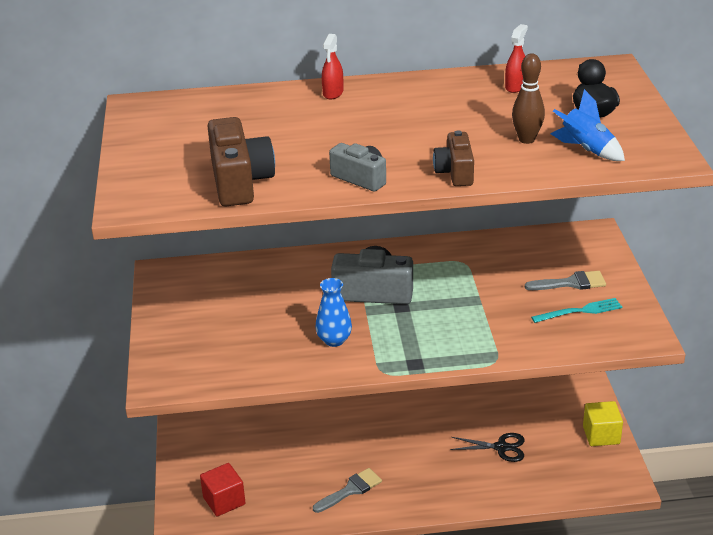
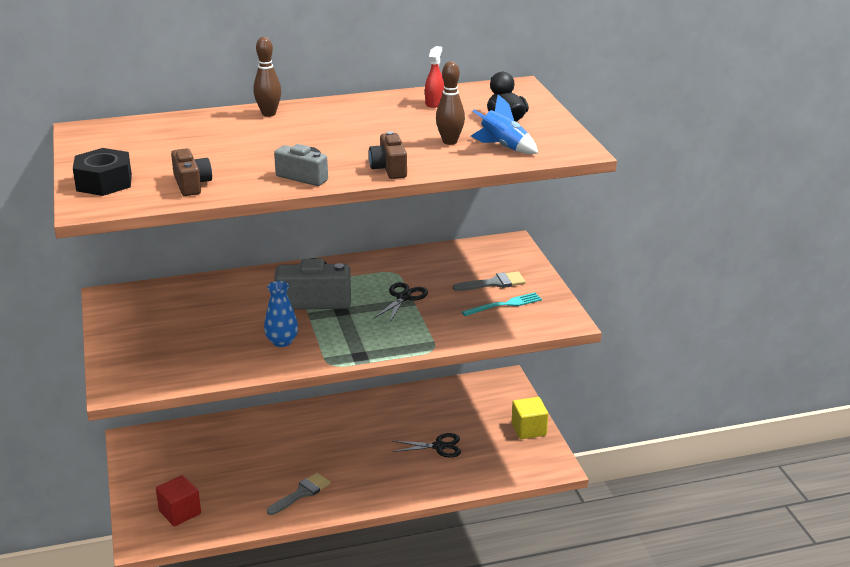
camera: 10 degrees left, 5 degrees down
brown camera [207,117,275,206] -> brown camera [171,148,212,196], size x0.62
red spray bottle [322,34,343,99] -> brown bowling pin [253,37,281,117]
none -> black nut [73,148,132,196]
none -> black scissors [374,282,428,323]

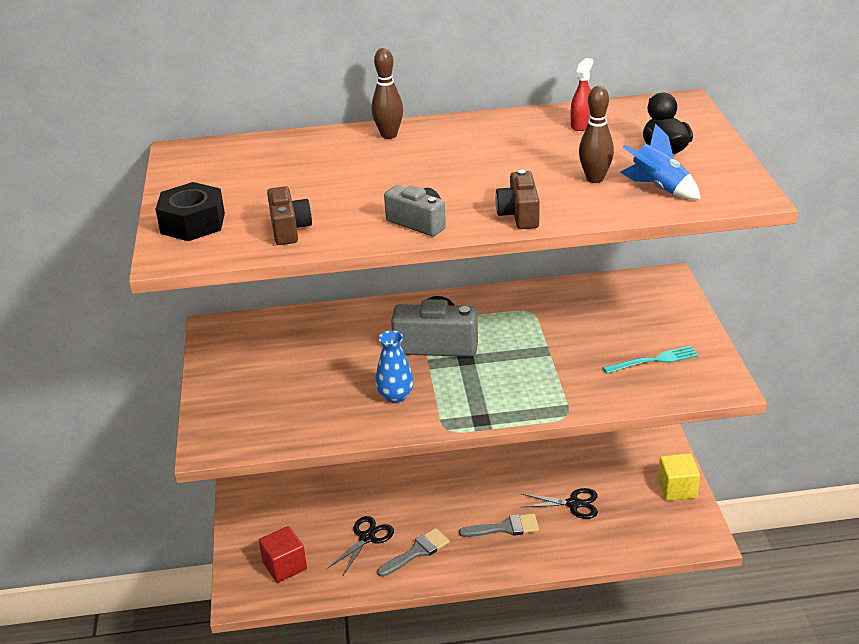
camera: 10 degrees right, 5 degrees up
black scissors [374,282,428,323] -> black scissors moved to [328,516,394,575]
grey brush [453,272,526,291] -> grey brush moved to [459,513,539,537]

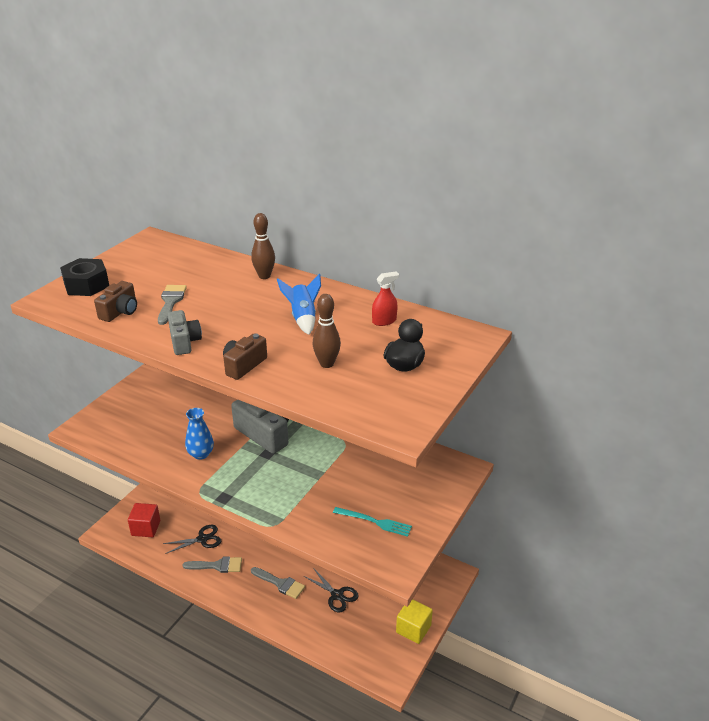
camera: 35 degrees right, 0 degrees up
blue rocket [620,123,701,199] -> blue rocket moved to [277,274,321,335]
none -> grey brush [158,285,187,325]

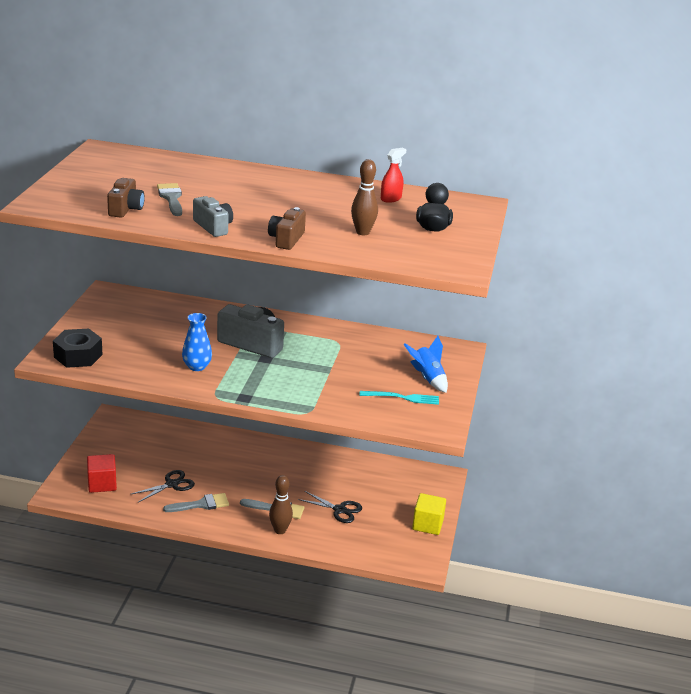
camera: 20 degrees left, 5 degrees down
black nut [60,258,109,296] -> black nut moved to [53,329,103,368]
brown bowling pin [251,213,275,279] -> brown bowling pin moved to [269,475,293,534]
blue rocket [277,274,321,335] -> blue rocket moved to [404,336,448,393]

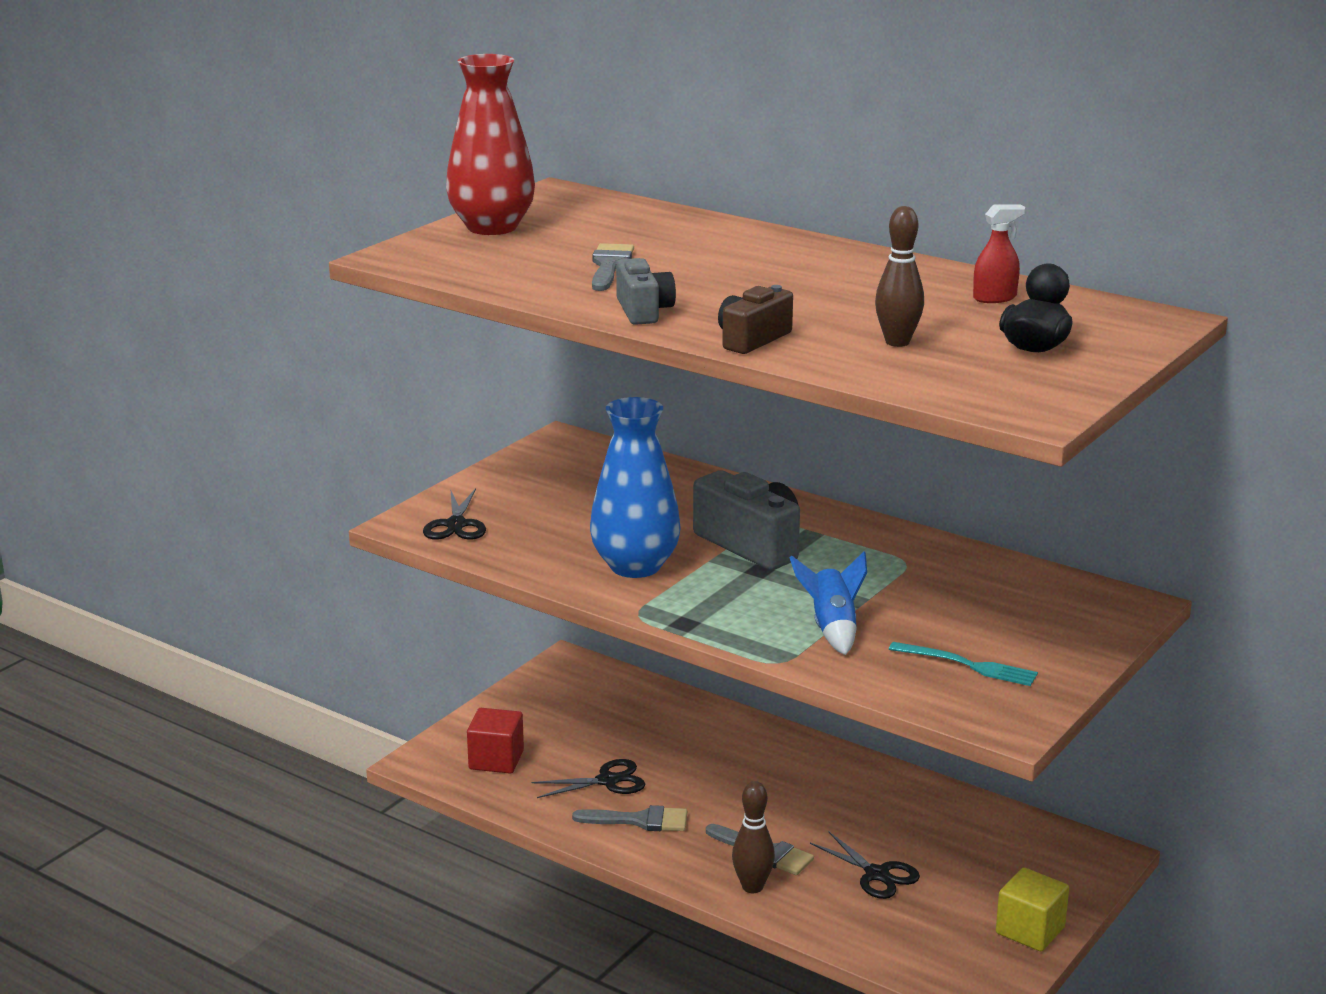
camera: 25 degrees right, 5 degrees down
black nut [53,329,103,368] -> black scissors [423,488,486,540]
brown camera [107,178,145,218] -> none
blue vase [182,313,212,371] -> blue vase [590,397,681,578], size x1.73
blue rocket [404,336,448,393] -> blue rocket moved to [790,551,867,655]
none -> red vase [446,54,535,235]

